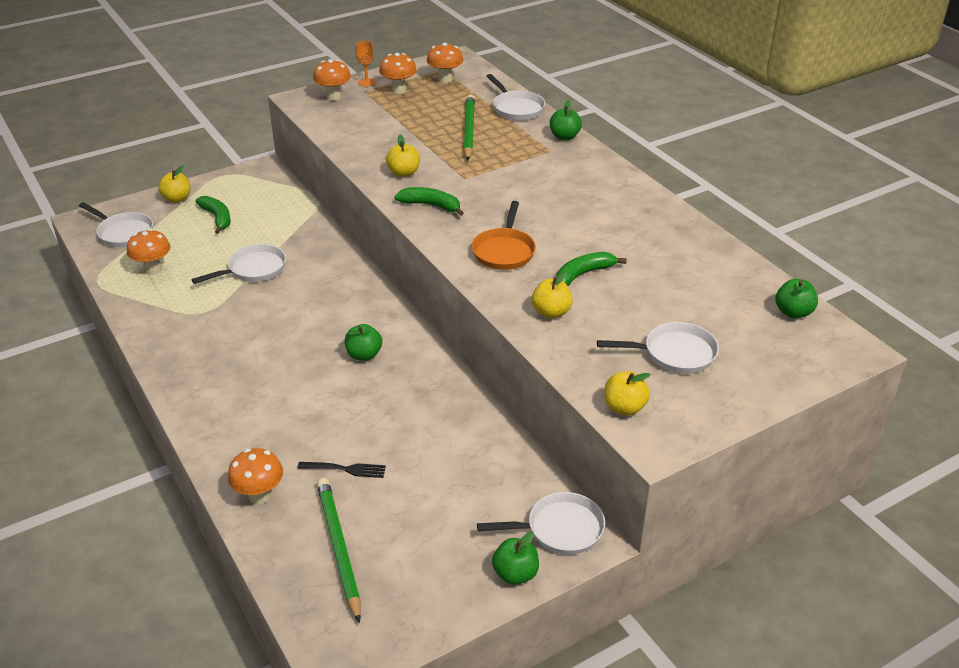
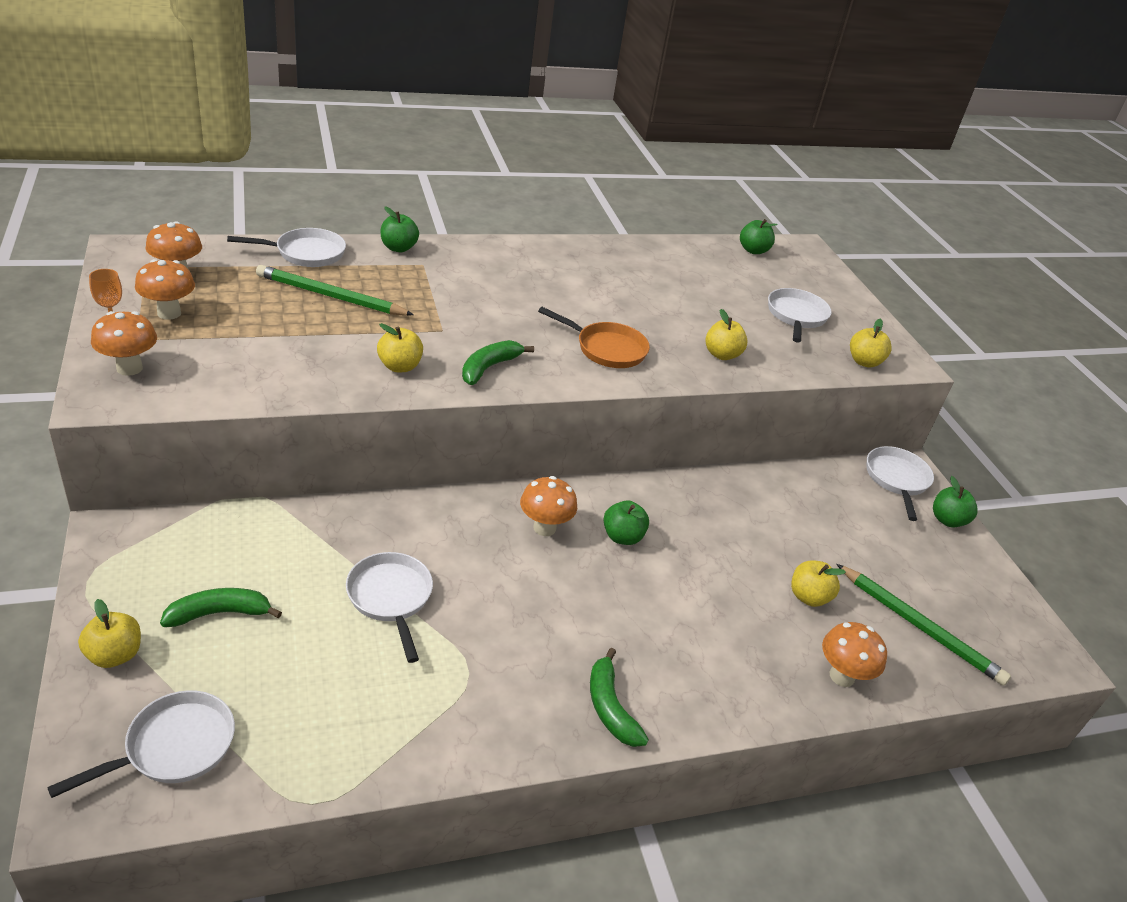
camera: 80 degrees left, 0 degrees up
orange mushroom [127,229,170,275] -> orange mushroom moved to [520,476,577,536]
black fork [297,462,386,478] -> yellow apple [791,560,846,607]
green pencil [317,478,361,623] -> green pencil turned 135 degrees counterclockwise [836,564,1011,685]
green banana [557,252,627,286] -> green banana moved to [590,648,649,747]

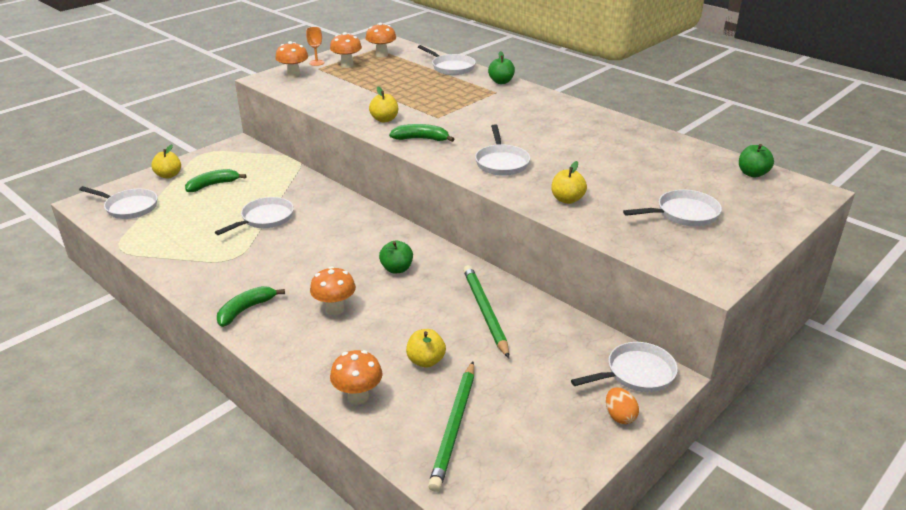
camera: 65 degrees right, 5 degrees down
green banana [160,588,282,627] -> green banana turned 75 degrees counterclockwise [185,169,247,192]
green pencil [256,265,414,316] -> green pencil moved to [463,265,509,358]
orange mushroom [520,476,577,536] -> orange mushroom moved to [310,266,356,315]
orange pan [538,307,650,368] -> white pan [475,124,530,176]
yellow apple [850,319,892,368] -> none
green apple [933,476,977,528] -> orange egg [606,387,639,424]

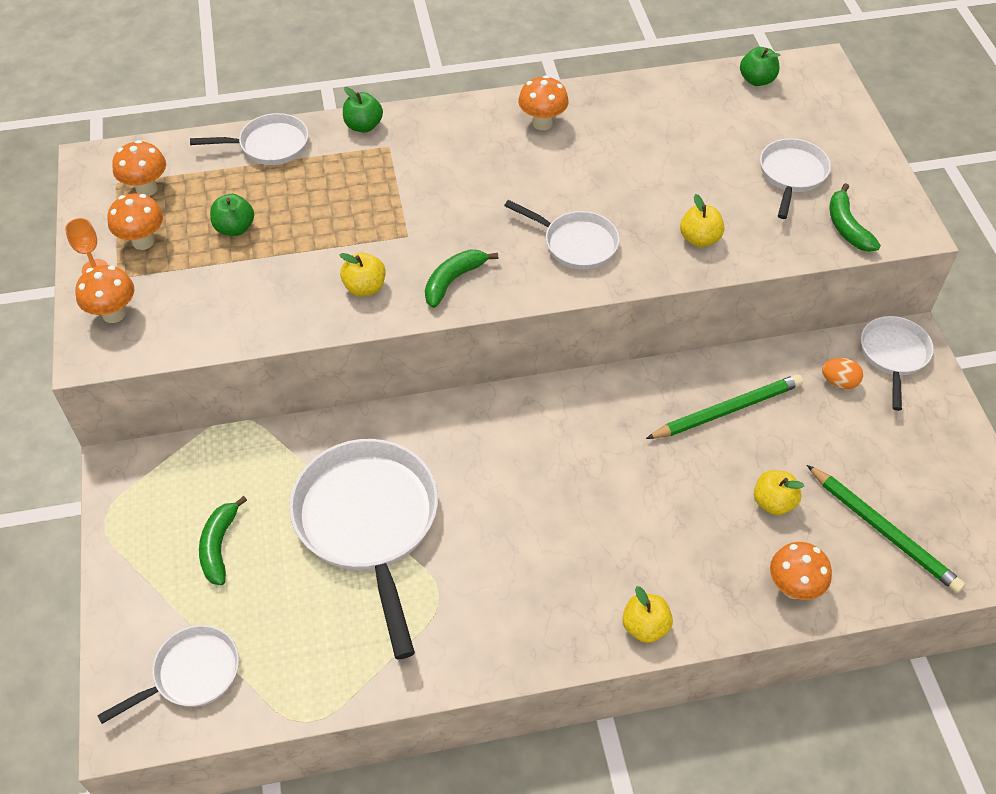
camera: 55 degrees left, 20 degrees up
yellow apple [151,144,181,179] -> yellow apple moved to [622,586,673,643]
white pan [215,197,294,235] -> white pan [289,439,438,659], size x1.87
green banana [217,286,285,327] -> green banana moved to [829,183,881,252]
orange mushroom [310,266,356,315] -> orange mushroom moved to [518,75,569,130]
green apple [379,241,413,274] -> green apple moved to [210,194,254,236]
green pencil [463,265,509,358] -> green pencil turned 135 degrees clockwise [646,374,803,439]
orange egg [606,387,639,424] -> orange egg moved to [822,358,863,389]

